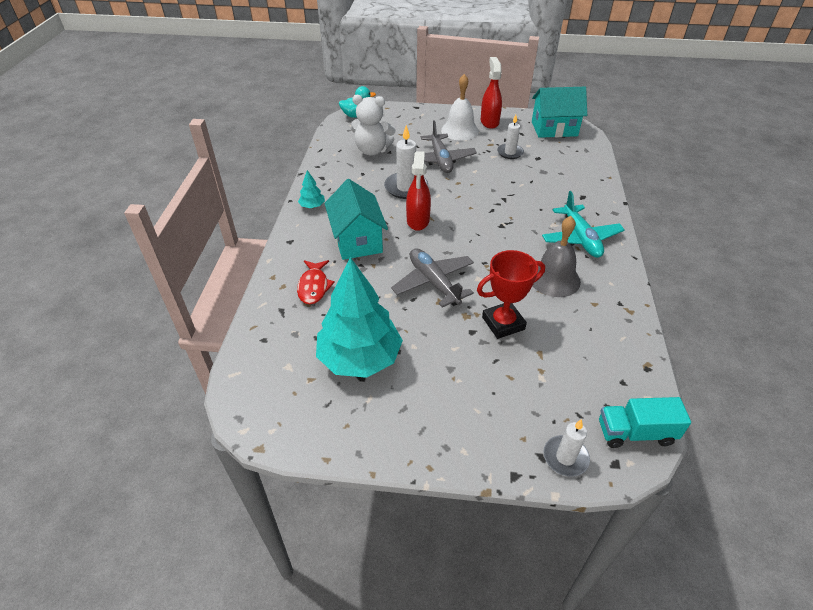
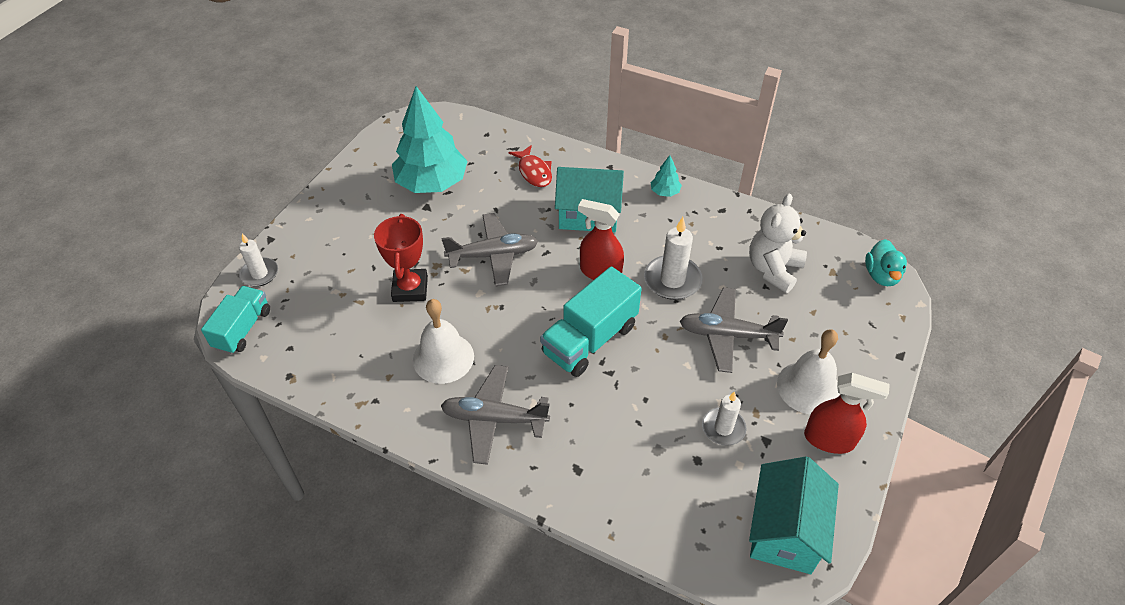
camera: 110 degrees right, 5 degrees up
red fish [297,260,335,304] -> red fish turned 135 degrees counterclockwise [509,145,552,187]
grey bell [533,216,581,297] -> white bell [413,299,474,384]
turquoise plane [542,191,625,258] -> grey plane [441,365,550,465]
none -> turquoise truck [540,266,642,377]

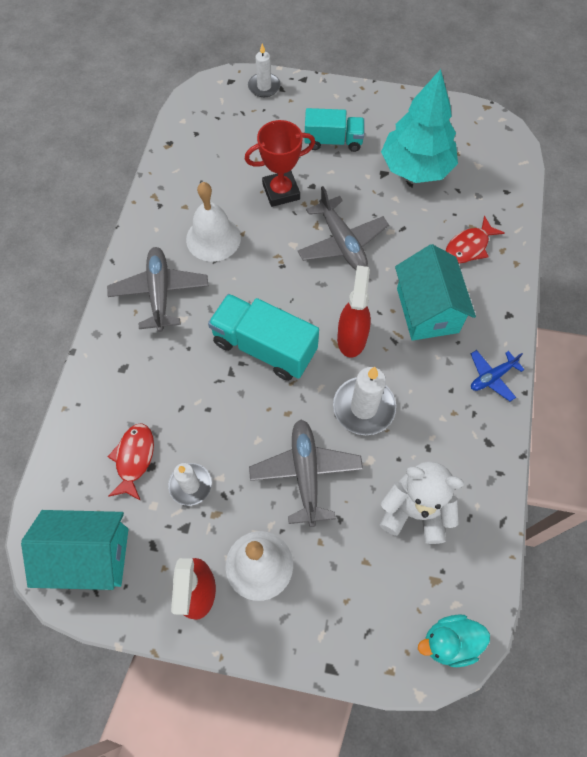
camera: 75 degrees right, 15 degrees up
turquoise truck [201,286,270,354] -> turquoise truck moved to [305,108,365,152]
turquoise tree [650,155,682,197] -> blue plane [471,350,525,402]
none -> red fish [108,423,154,501]

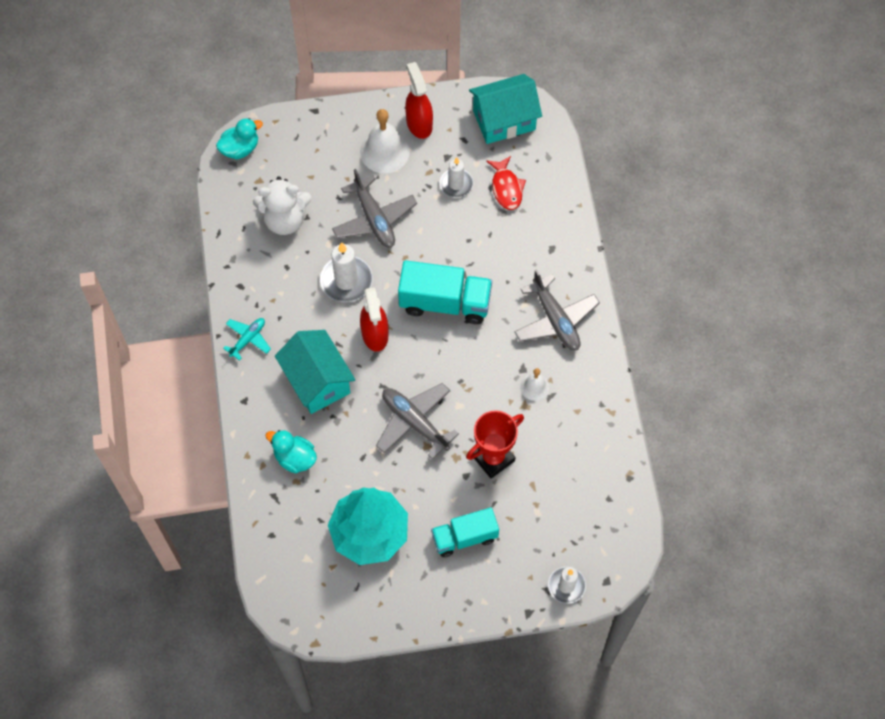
camera: 160 degrees right, 0 degrees up
white bell [186,182,241,262] -> white bell [520,368,549,401], size x0.55
red fish [446,216,505,264] -> turquoise duck [266,430,317,473]
blue plane [471,350,525,402] -> turquoise plane [223,318,271,361]

